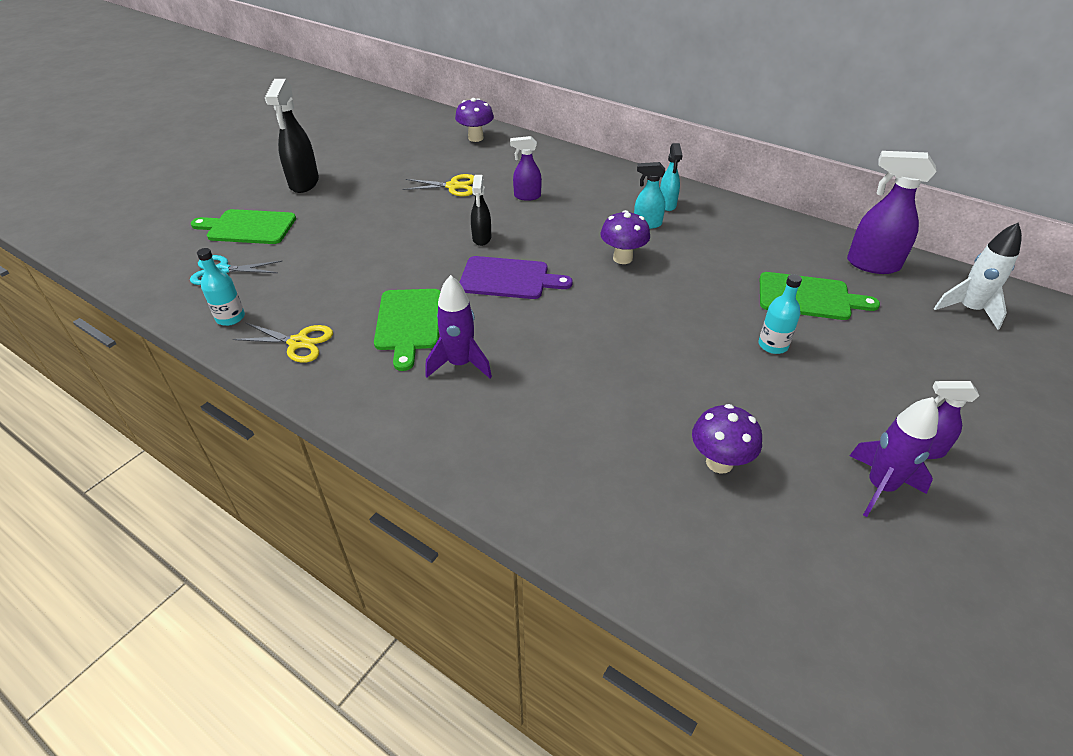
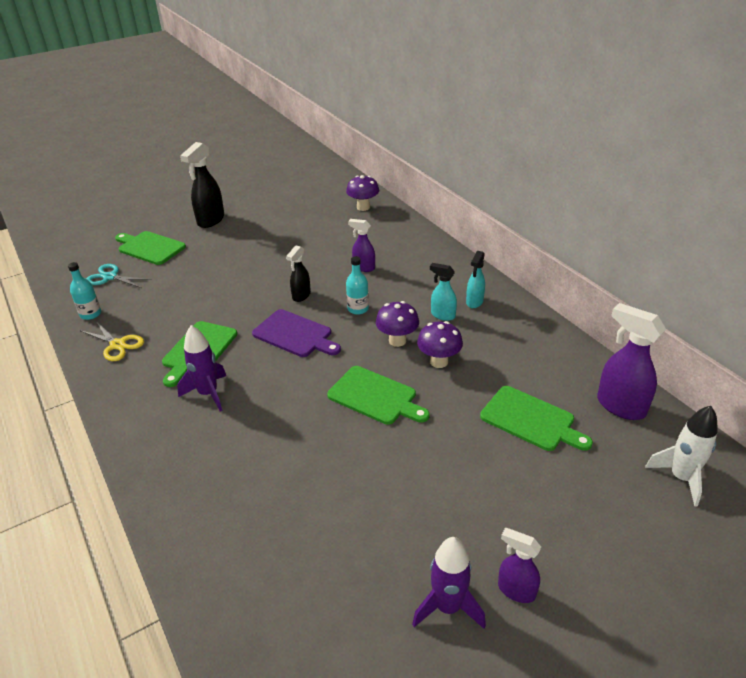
camera: 25 degrees right, 5 degrees down
yellow scissors [403,174,474,196] -> none
purple mushroom [692,404,762,474] -> purple mushroom moved to [417,321,463,368]
turquoise bottle [759,274,802,354] -> turquoise bottle moved to [346,256,369,315]
none -> green cutting board [327,366,430,425]

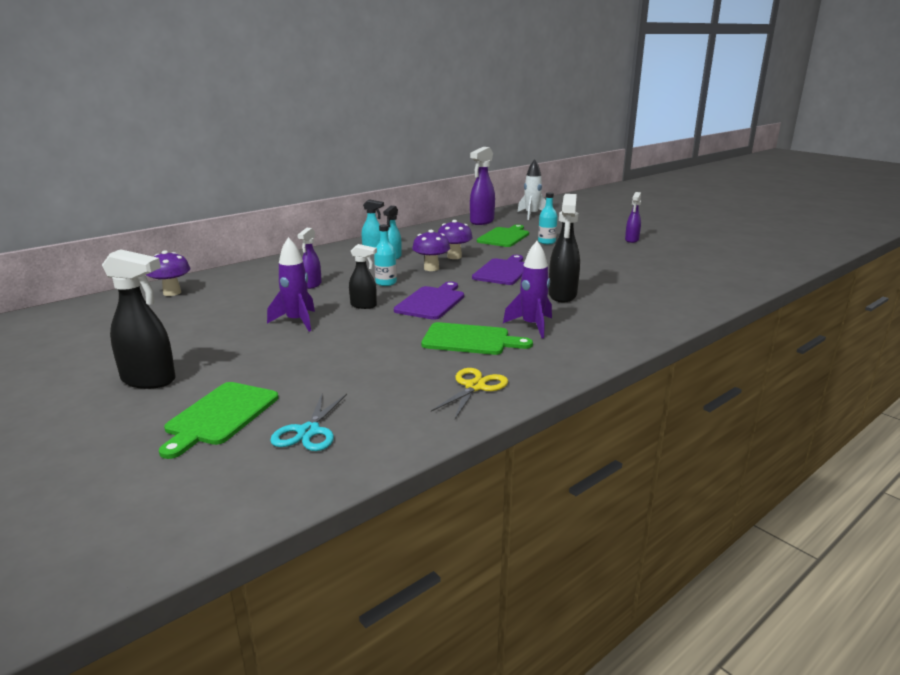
camera: 100 degrees left, 15 degrees down
turquoise bottle [68,262,101,320] -> turquoise bottle moved to [538,192,558,244]
green cutting board [327,366,430,425] -> purple cutting board [472,255,524,285]
purple rocket [412,537,486,629] -> purple rocket moved to [267,237,315,332]
none -> black spray bottle [548,194,580,302]

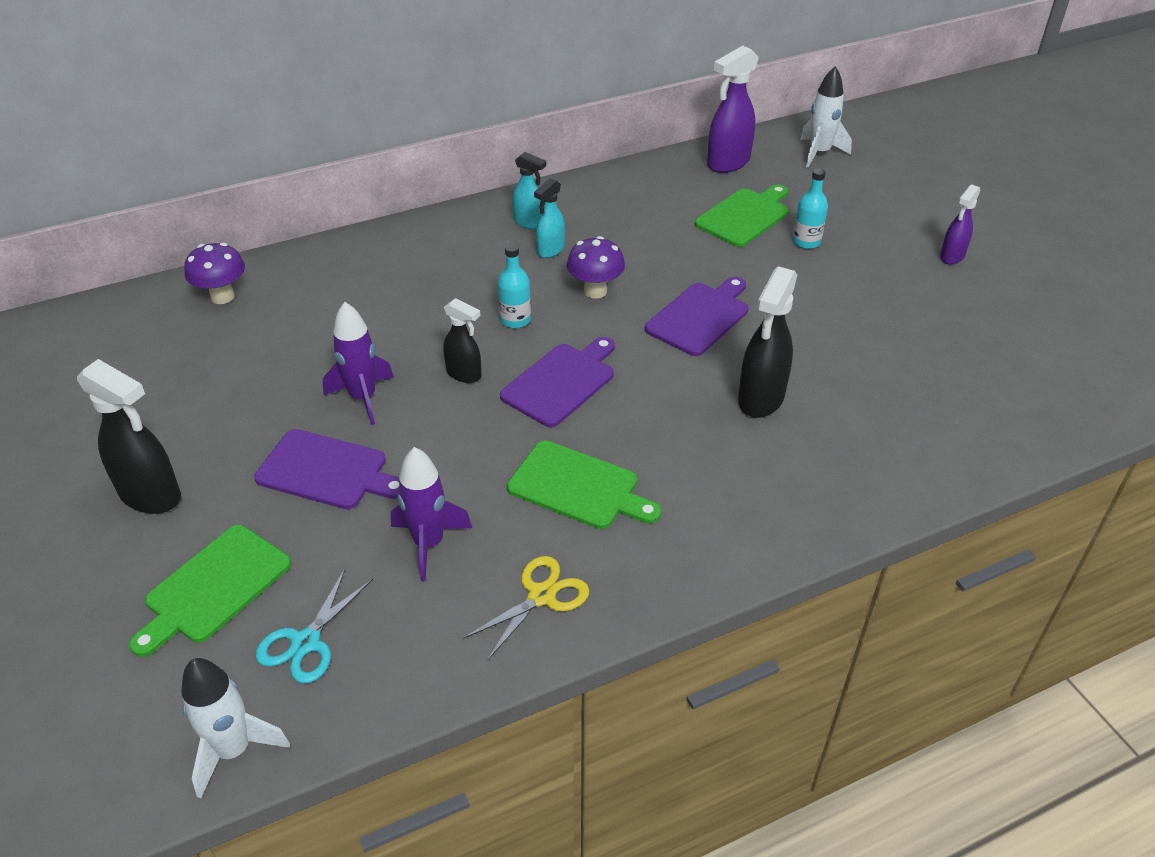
camera: 15 degrees right, 20 degrees up
purple spray bottle [297,228,322,289] -> none
purple mushroom [438,220,473,259] -> none
purple rocket [503,241,552,338] -> purple rocket moved to [391,447,472,581]
none -> white rocket [181,658,290,799]
none -> purple cutting board [254,429,399,509]

